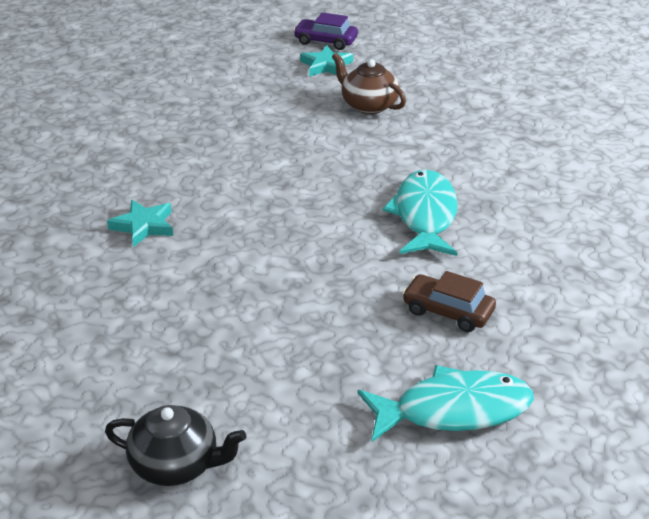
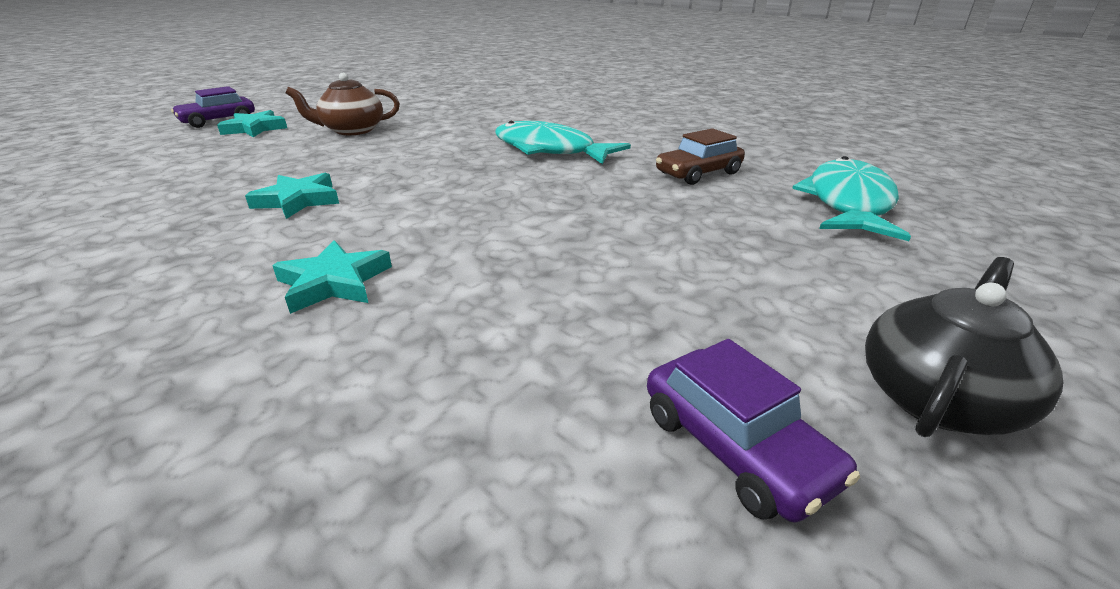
camera: 60 degrees left, 5 degrees down
none -> turquoise star [245,173,339,219]
none -> purple car [647,339,860,523]

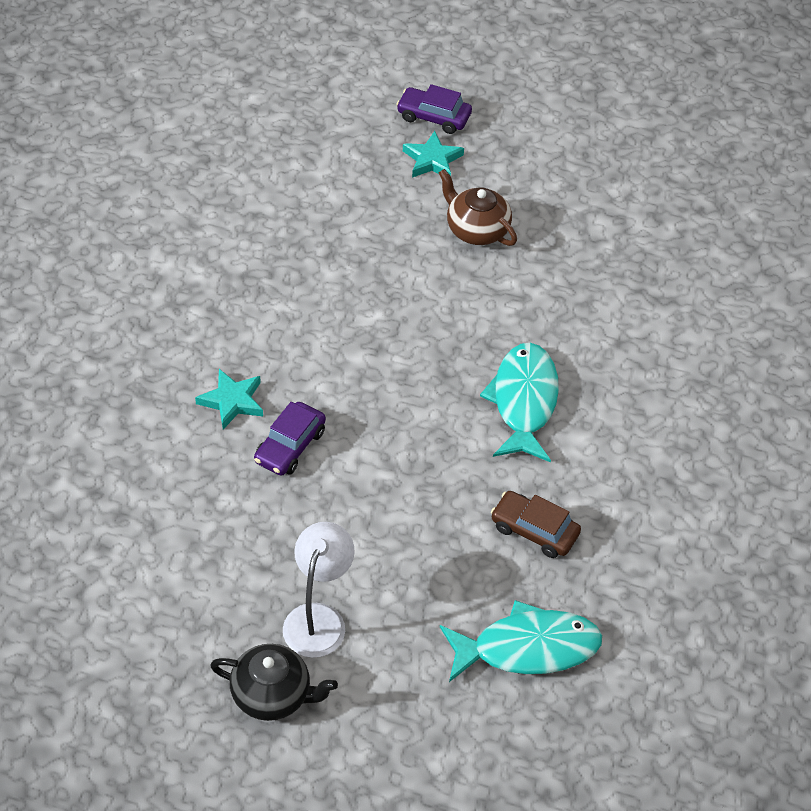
camera: 60 degrees right, 20 degrees up
turquoise star [245,173,339,219] -> none
purple car [647,339,860,523] -> purple car moved to [254,402,326,476]
none -> white lamp [283,522,354,658]

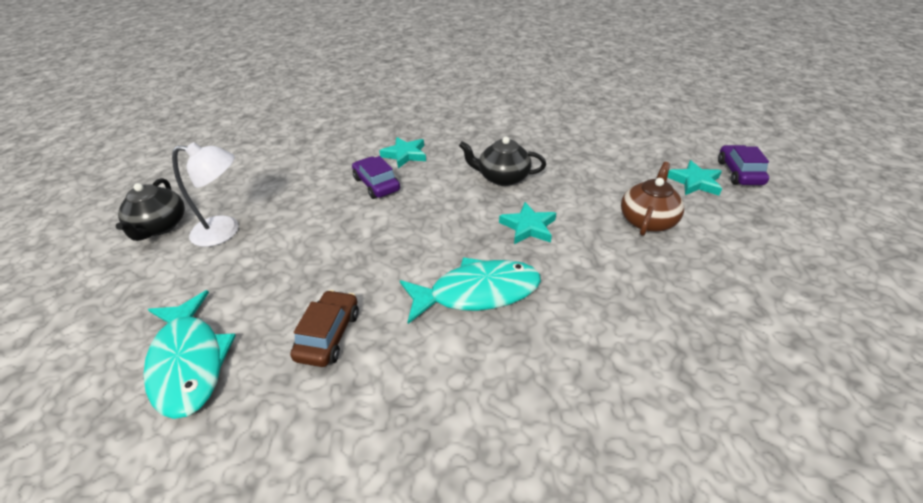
camera: 75 degrees right, 10 degrees down
purple car [254,402,326,476] -> purple car turned 45 degrees clockwise [352,156,400,199]
none -> black teapot [459,137,546,186]
none -> turquoise star [499,202,556,244]

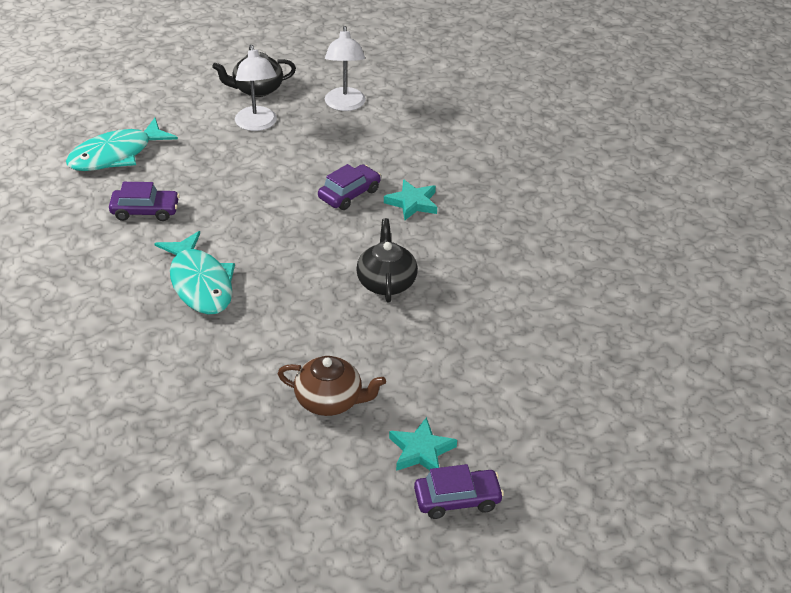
camera: 75 degrees right, 0 degrees up
brown car [290,290,359,367] -> purple car [109,182,180,221]
turquoise star [499,202,556,244] -> none
none -> white lamp [325,26,366,111]

